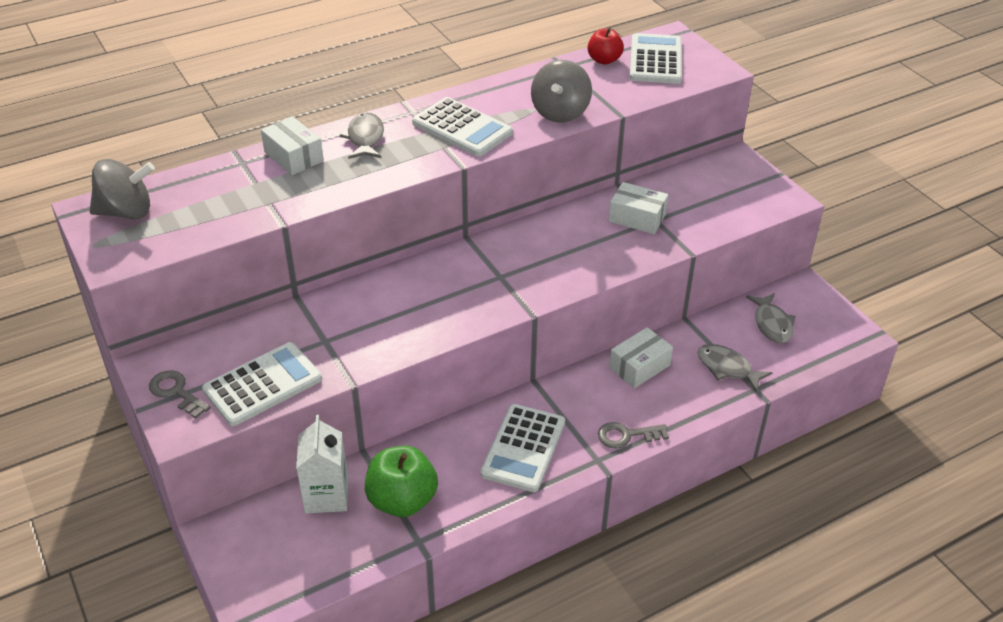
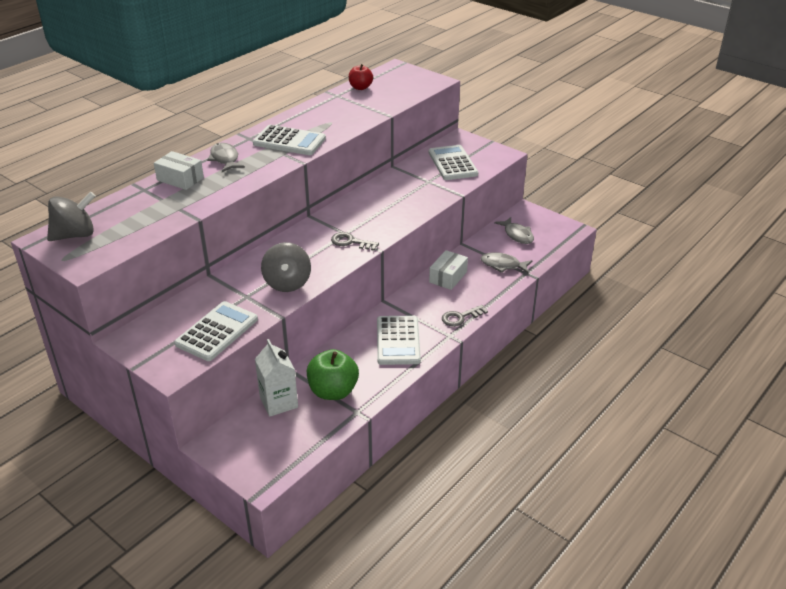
camera: 20 degrees left, 5 degrees down
grey key [149,370,211,419] -> grey key moved to [331,232,379,251]
grey spinning top [531,60,592,123] -> grey spinning top moved to [261,242,311,292]
white box [609,182,668,234] -> none
white calculator [630,33,682,84] -> white calculator moved to [429,145,478,180]

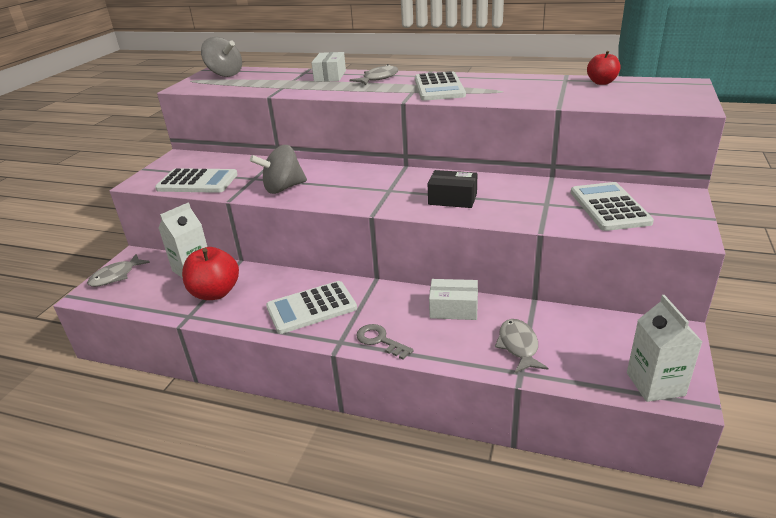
camera: 70 degrees right, 5 degrees down
green apple [307,349,359,400] -> red apple [182,247,239,300]
grey key [331,232,379,251] -> none
white calculator [429,145,478,180] -> white calculator turned 60 degrees counterclockwise [571,182,654,231]
grey fish [494,217,534,244] -> grey fish moved to [87,254,150,287]
none -> black box [428,170,477,208]
none -> white carton [627,295,702,402]

